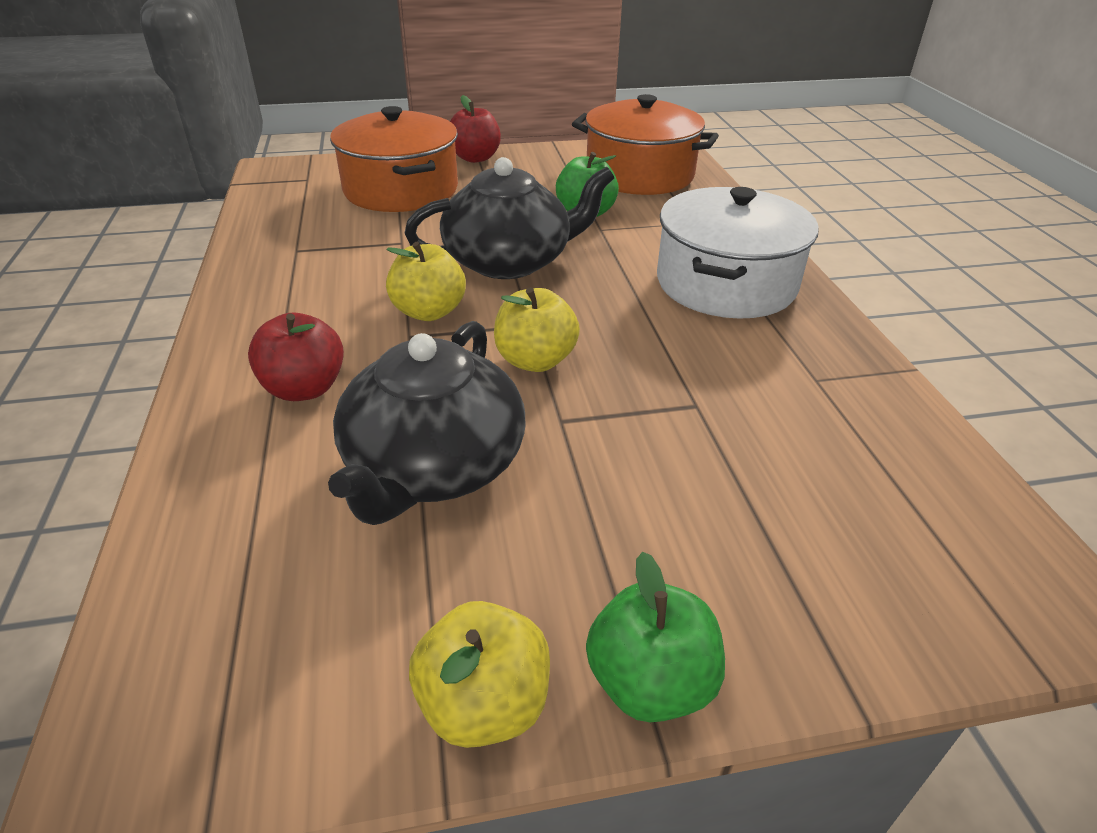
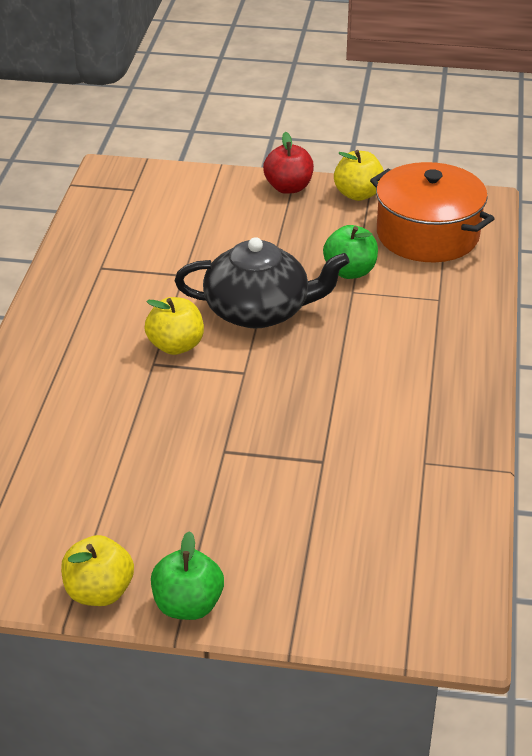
camera: 20 degrees right, 0 degrees up
red apple [248,313,344,401] -> none
black teapot [328,321,526,525] -> none
orange pot [330,106,458,212] -> none
yellow apple [494,287,580,372] -> yellow apple moved to [334,150,384,201]
white pot [657,187,819,319] -> none

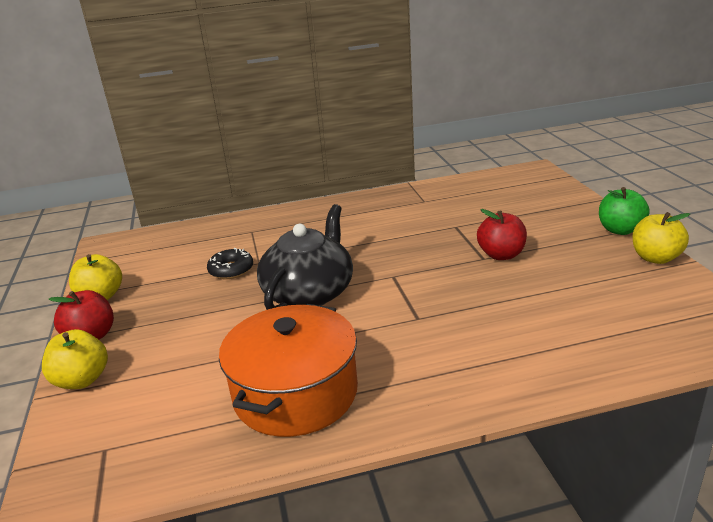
camera: 110 degrees left, 10 degrees down
yellow apple [145,297,204,355] -> yellow apple moved to [42,329,108,389]
black teapot [175,237,350,329] -> black teapot turned 45 degrees clockwise [257,204,353,310]
green apple [323,225,378,279] -> black donut [207,248,253,279]
orange pot [370,162,495,262] -> orange pot moved to [219,304,358,437]
none -> red apple [477,209,527,260]

